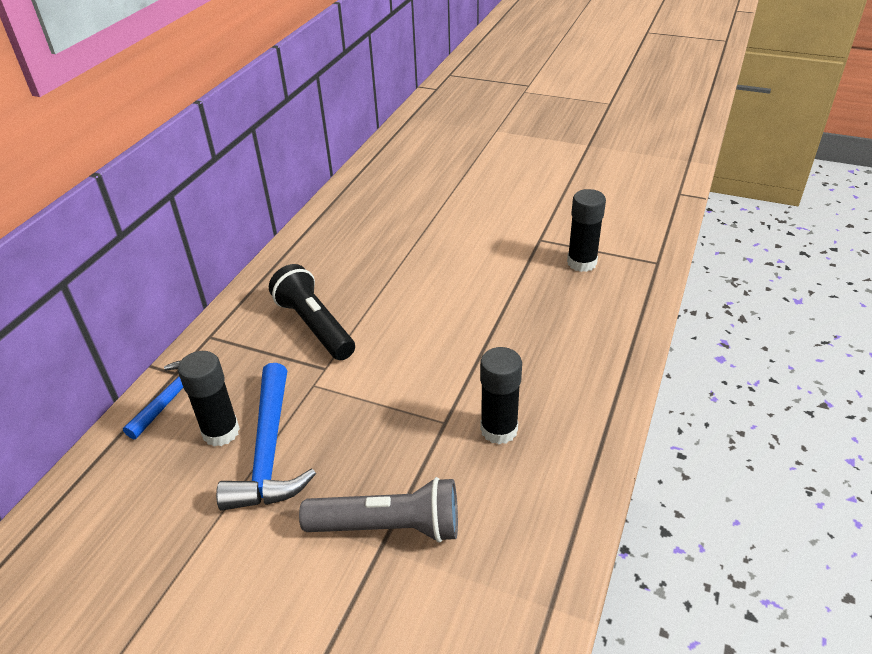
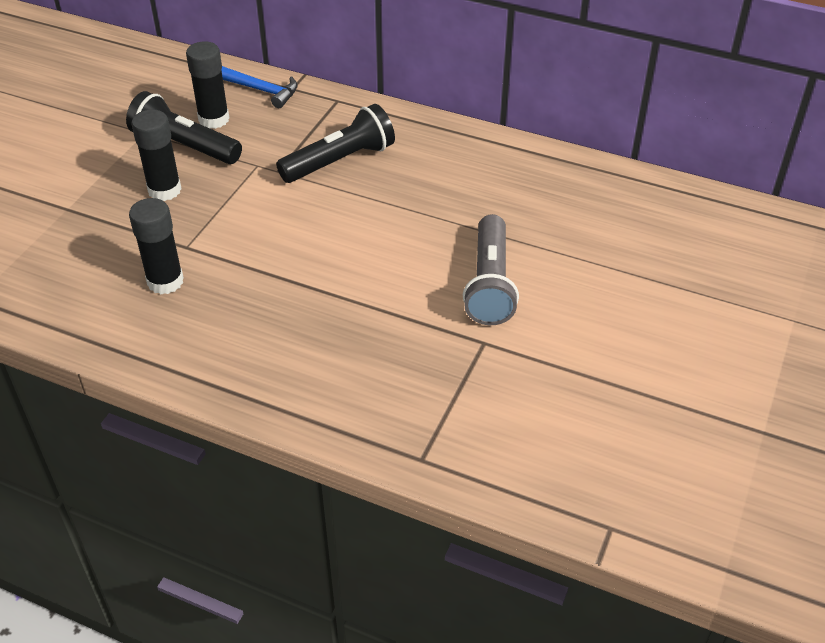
camera: 90 degrees right, 5 degrees up
blue hammer [216,363,316,511] -> black flashlight [126,91,242,164]
grey flashlight [299,477,458,543] -> grey flashlight moved to [463,214,519,325]
black glue stick [567,189,606,272] -> black glue stick moved to [131,110,182,201]

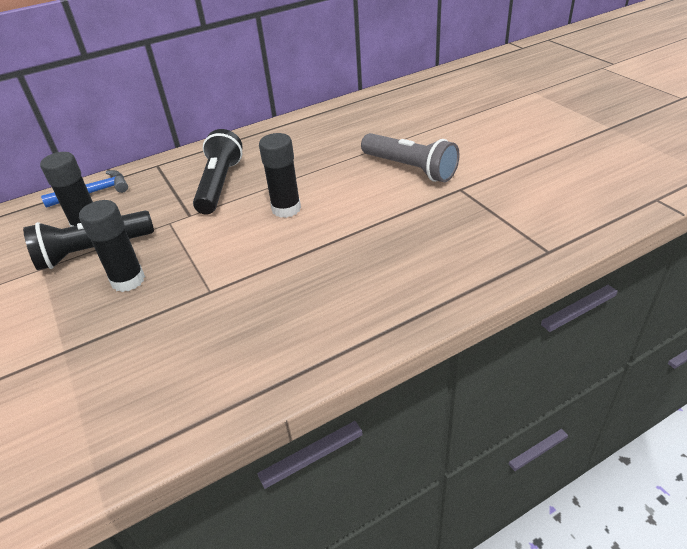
camera: 50 degrees left, 5 degrees down
black glue stick [129,198,184,294] -> black glue stick moved to [259,133,301,218]

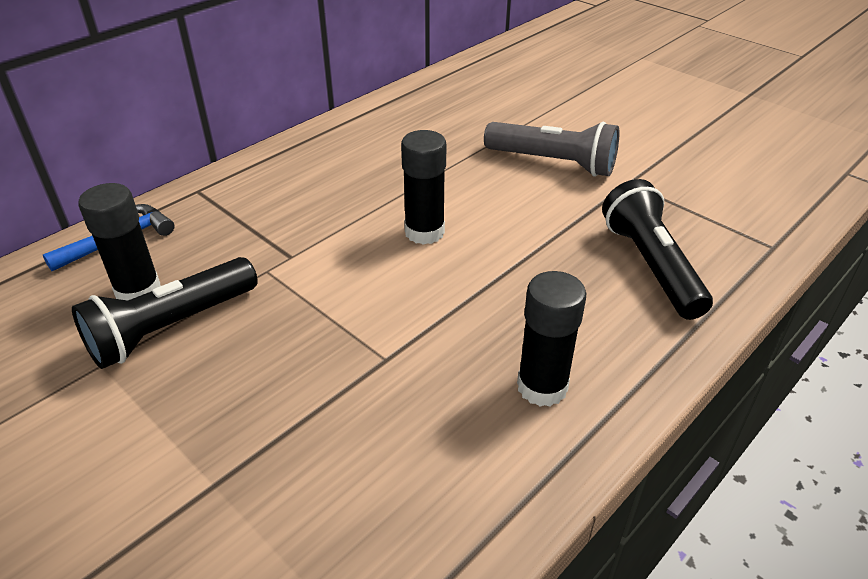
camera: 20 degrees left, 0 degrees up
black glue stick [79,200,145,292] -> black glue stick moved to [517,271,586,407]
black flashlight [193,129,243,215] -> black flashlight moved to [602,179,713,320]

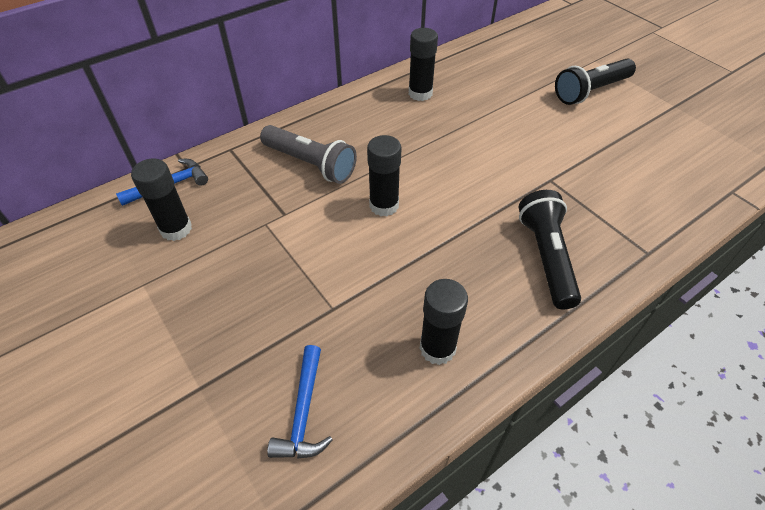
camera: 10 degrees right, 10 degrees up
black flashlight [72,257,258,369] -> black flashlight moved to [555,58,636,105]
grey flashlight [484,121,619,177] -> grey flashlight moved to [260,125,357,184]
none -> blue hammer [267,345,333,459]
none -> black glue stick [409,28,438,101]

